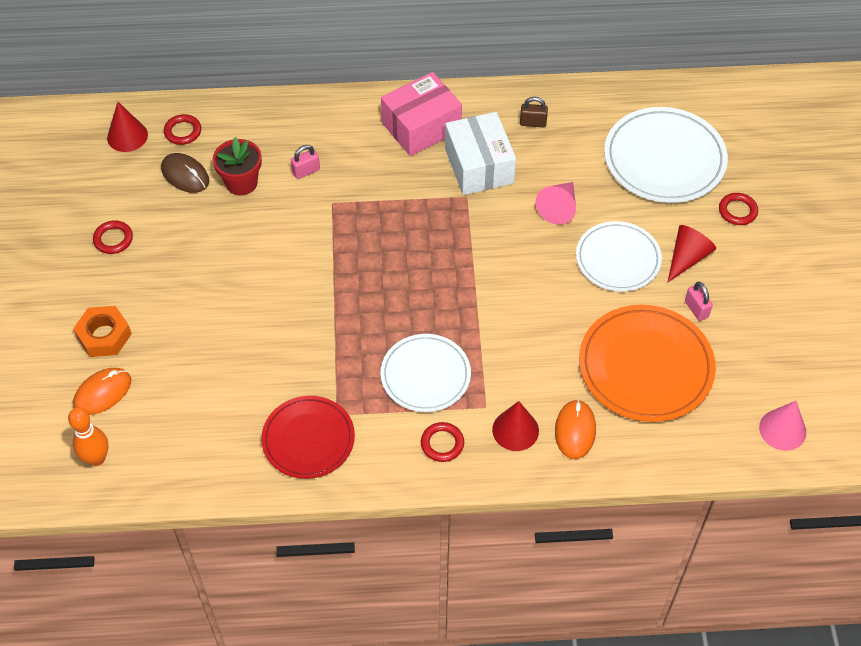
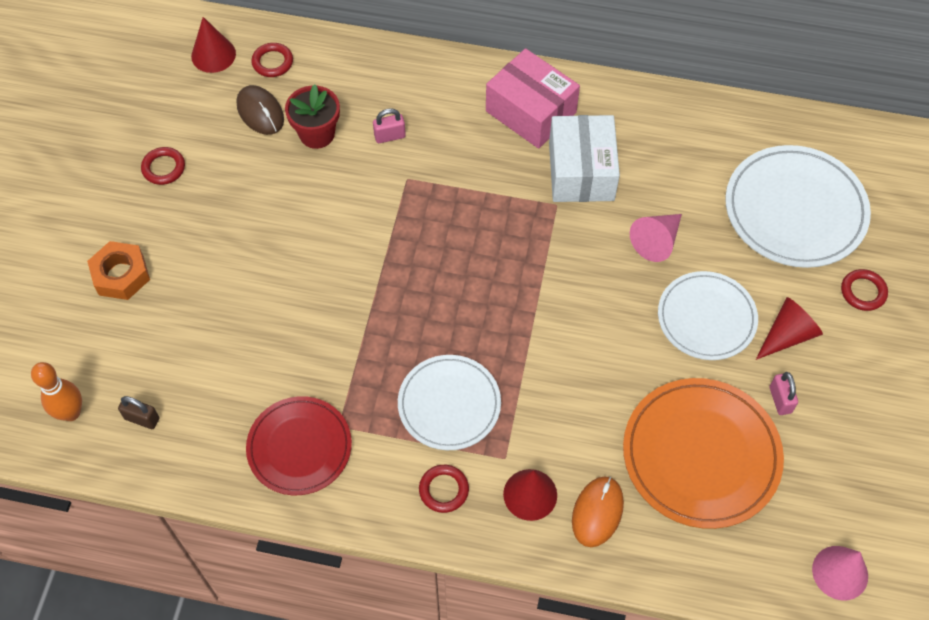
camera: 15 degrees right, 5 degrees up
orange mouse [73,368,131,415] -> none
pink box [381,72,462,156] -> pink box turned 60 degrees clockwise [486,48,580,148]
brown padlock [520,97,548,128] -> brown padlock moved to [118,396,159,429]

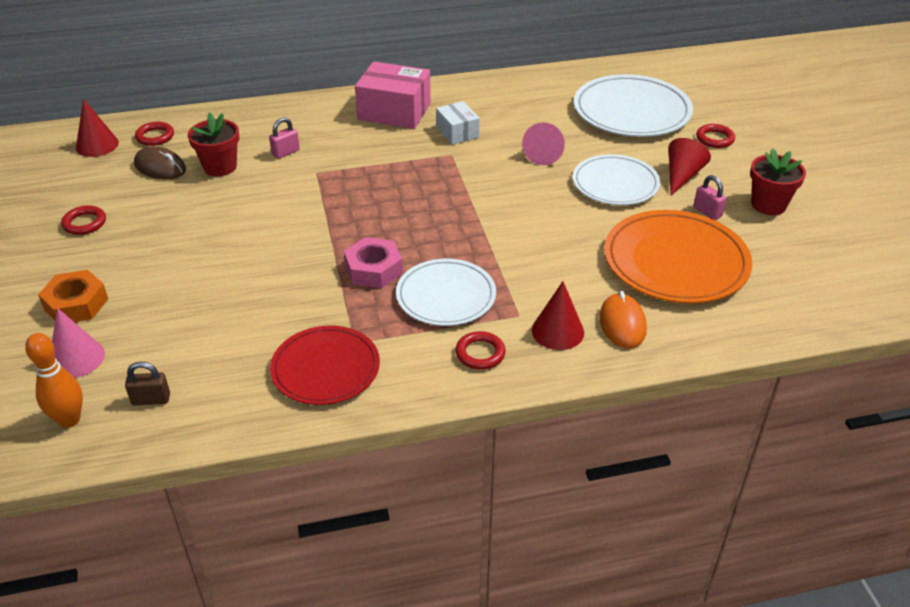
camera: 25 degrees left, 20 degrees down
white box [549,115,620,202] -> white box [436,101,480,145], size x0.58
pink cone [812,546,868,600] -> pink cone moved to [52,308,105,378]
none -> pink nut [344,237,403,288]
none -> red flower pot [750,148,806,215]

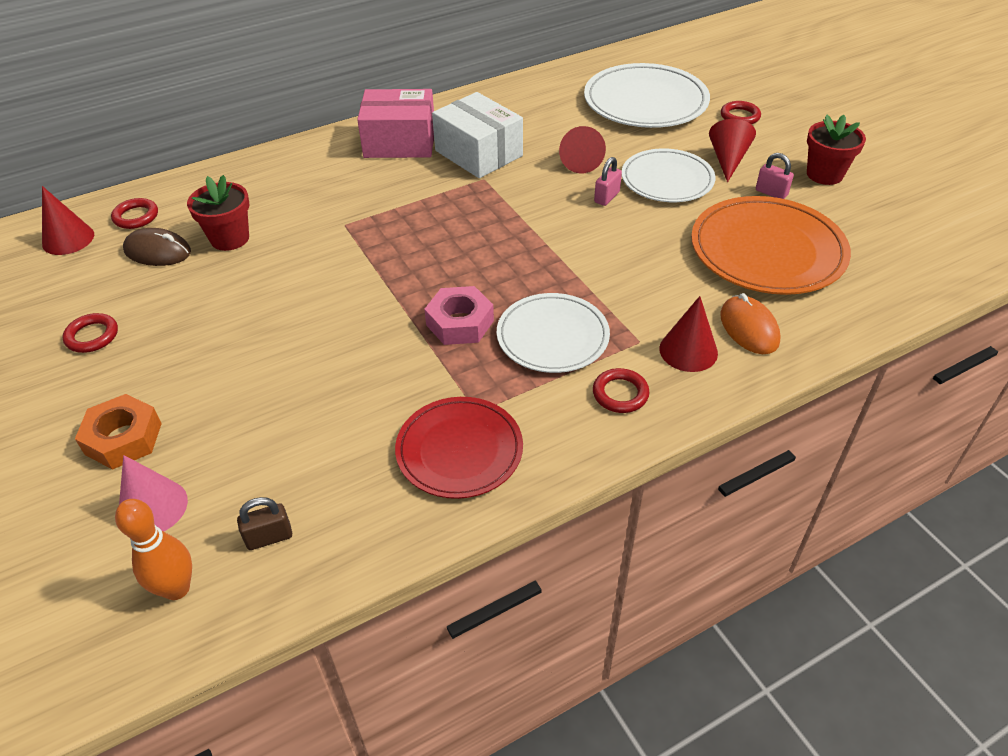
camera: 15 degrees left, 5 degrees up
pink padlock [269,117,300,159] -> pink padlock moved to [594,157,622,206]
white box [436,101,480,145] -> white box [432,92,523,178], size x1.73
pink cone [522,122,565,165] -> red cone [559,126,606,173]

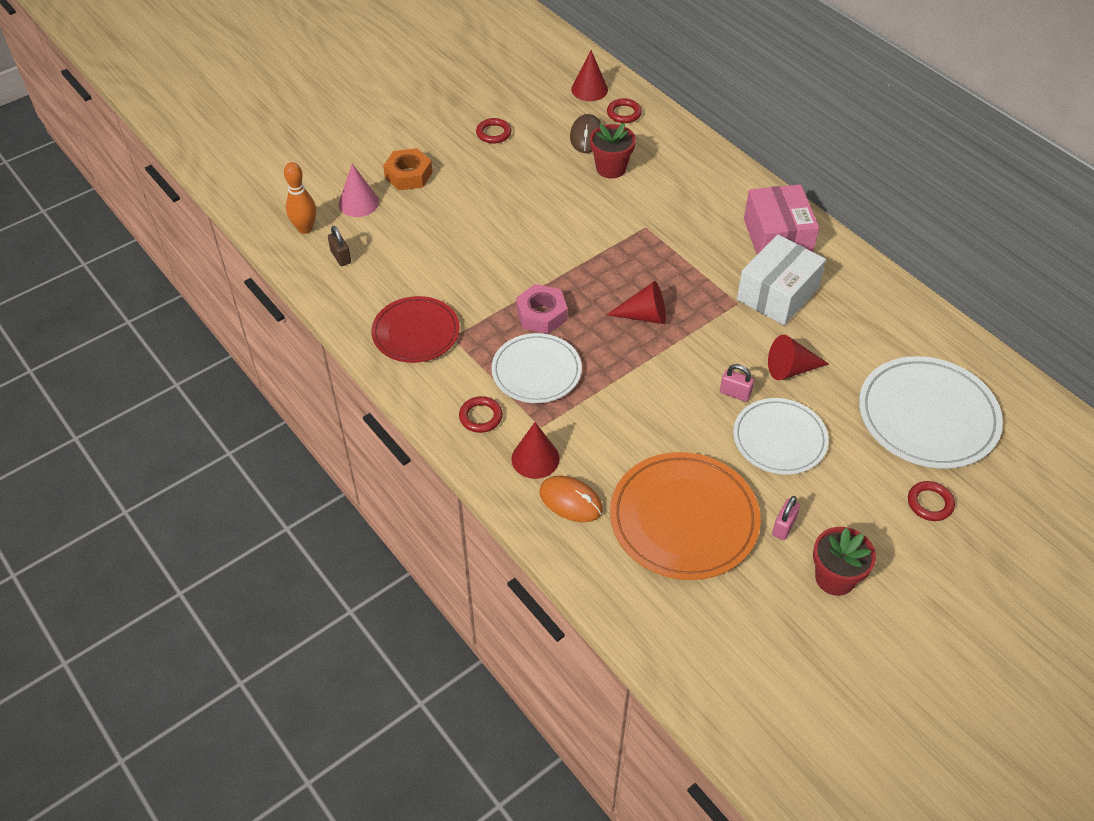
camera: 80 degrees right, 5 degrees up
red cone [709,119,756,182] -> red cone moved to [606,281,666,324]
orange mouse [720,293,781,354] -> orange mouse turned 60 degrees clockwise [540,476,603,522]

